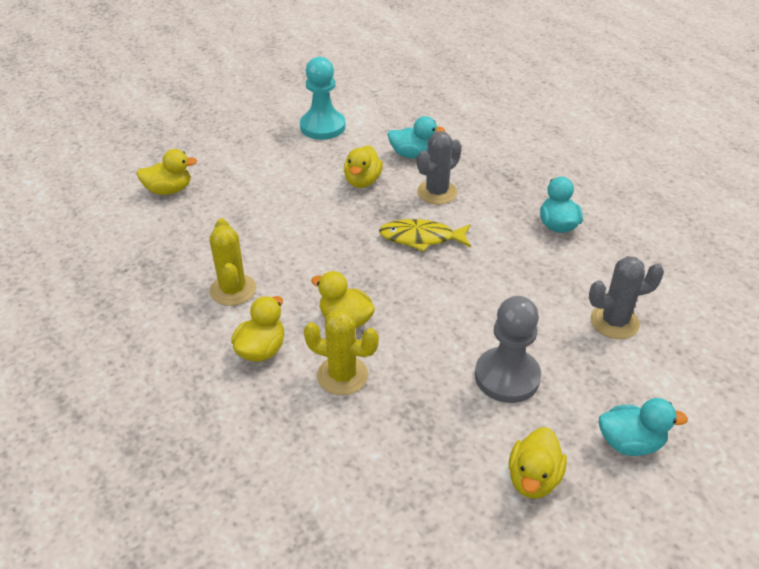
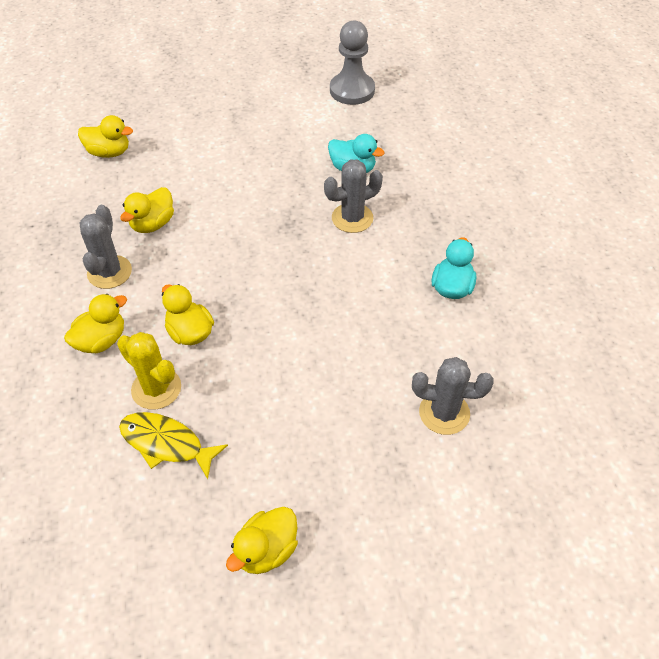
camera: 20 degrees right, 10 degrees up
yellow cactus [209,218,256,306] -> grey cactus [79,205,132,289]
turquoise pawn [300,57,346,140] -> none
yellow duck [344,145,383,188] -> yellow duck moved to [120,187,174,233]
yellow fish [379,219,471,252] -> yellow fish moved to [119,412,228,479]
grey pawn [475,296,541,403] -> grey pawn moved to [330,21,375,105]
turquoise duck [599,398,688,456] -> none

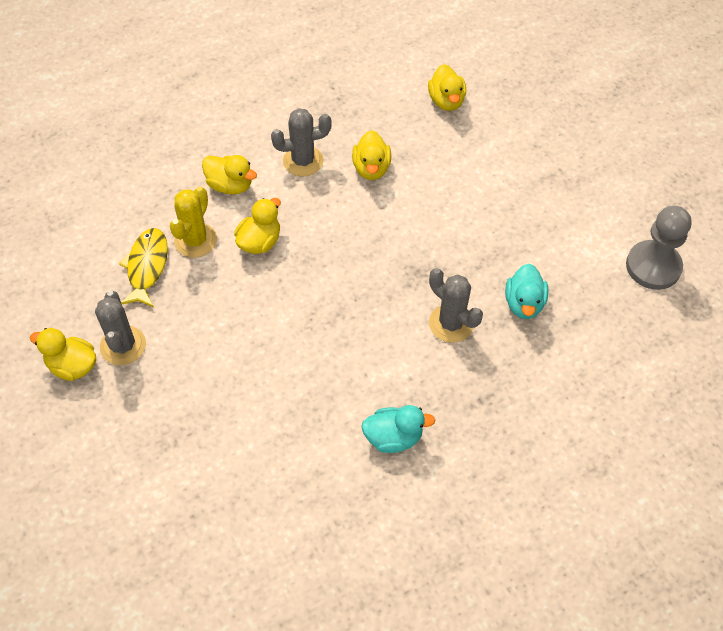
camera: 70 degrees right, 5 degrees up
yellow duck [120,187,174,233] -> yellow duck turned 105 degrees counterclockwise [352,130,391,180]
grey cactus [412,357,494,435] -> grey cactus moved to [95,291,146,365]

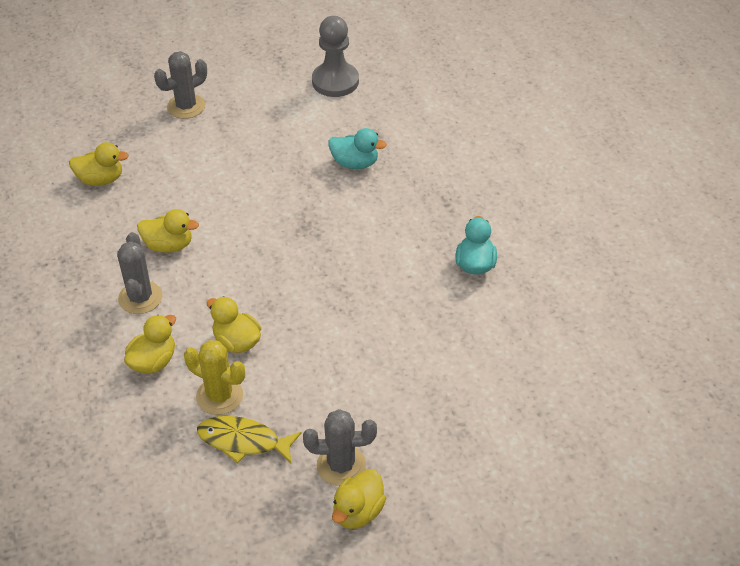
camera: 80 degrees left, 10 degrees down
grey cactus [429,268,483,343] -> grey cactus moved to [154,51,207,119]

